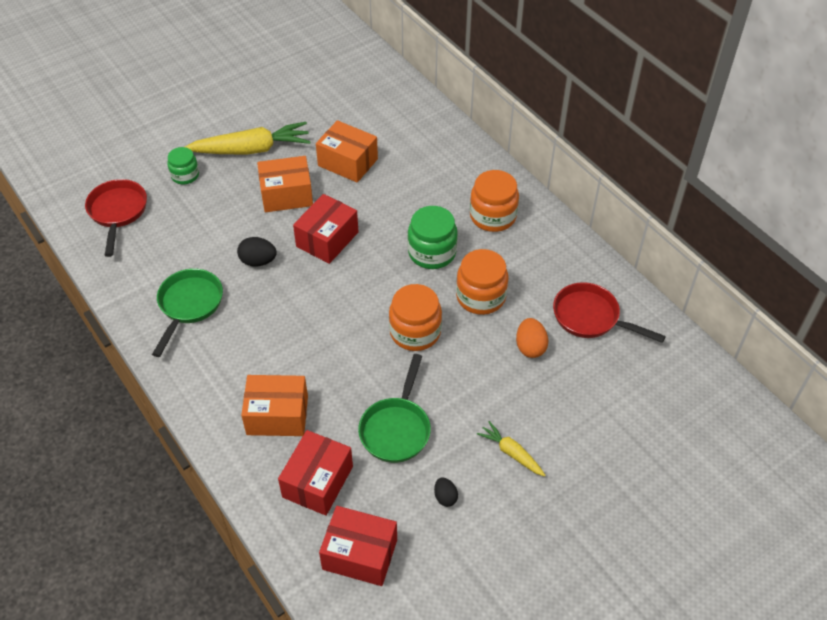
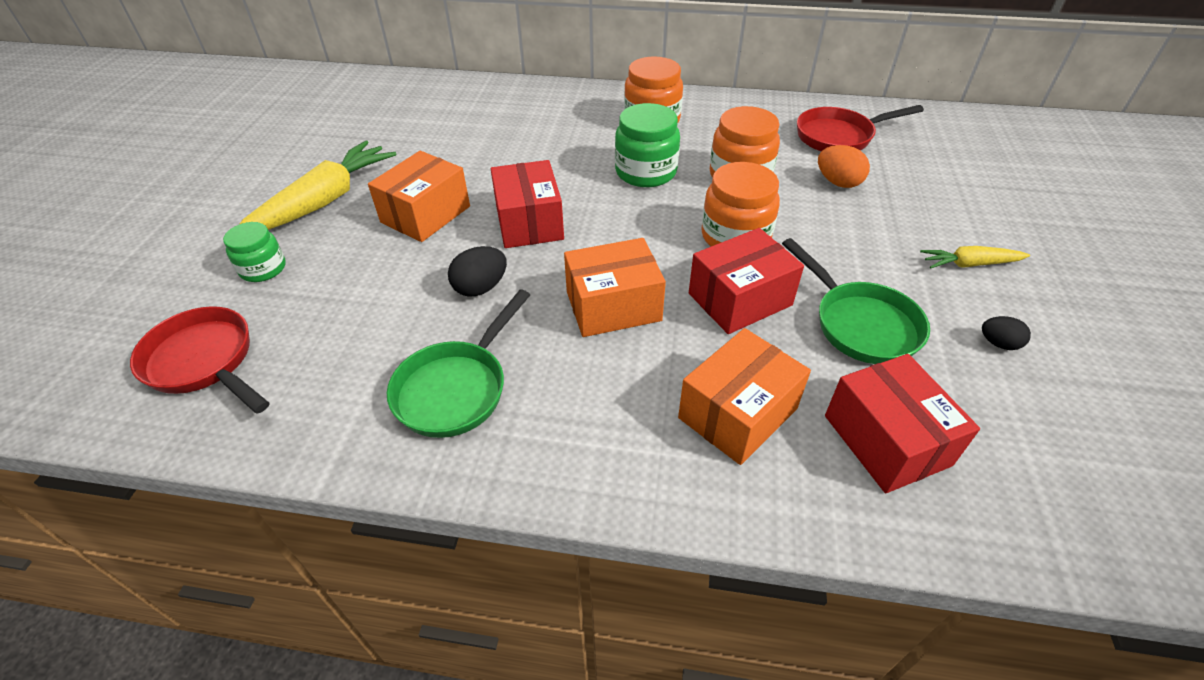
camera: 45 degrees left, 5 degrees down
green pan [152,269,223,357] -> green pan turned 120 degrees counterclockwise [387,289,530,438]
orange box [316,120,378,183] -> orange box moved to [564,238,666,337]
red box [319,506,397,586] -> red box moved to [689,228,804,334]

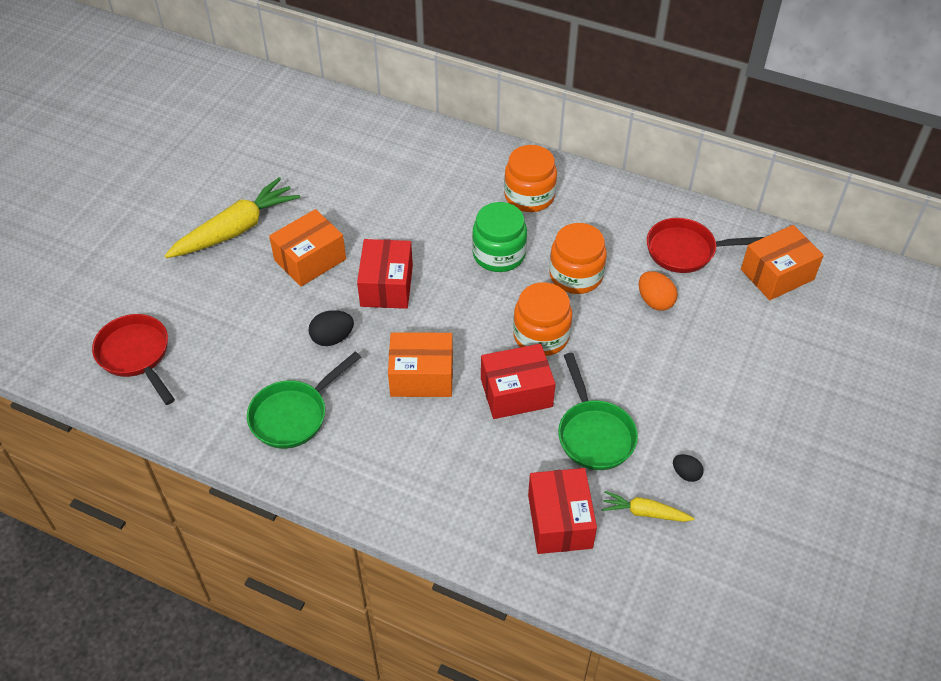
camera: 15 degrees right, 5 degrees up
green jar [223,222,286,282] -> none
orange box [678,328,811,465] -> orange box moved to [741,225,824,300]
yellow carrot [920,246,1030,268] -> yellow carrot moved to [602,491,695,522]

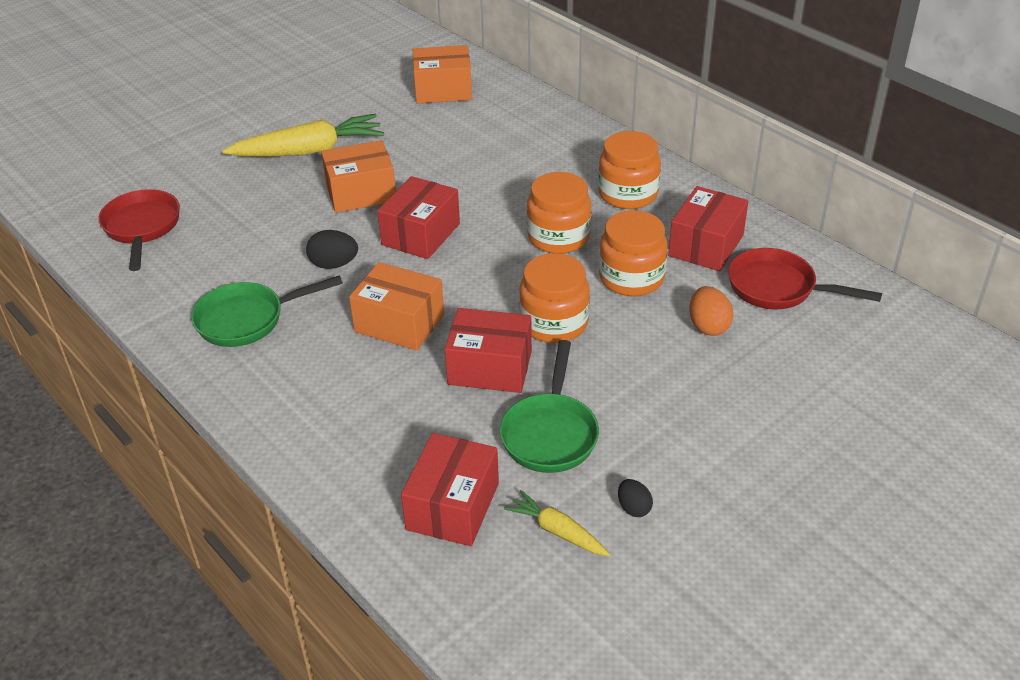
camera: 25 degrees right, 10 degrees down
green jar [472,202,527,272] -> orange jar [527,172,591,254]
orange box [741,225,824,300] -> orange box moved to [413,45,472,103]
none -> red box [668,186,748,271]

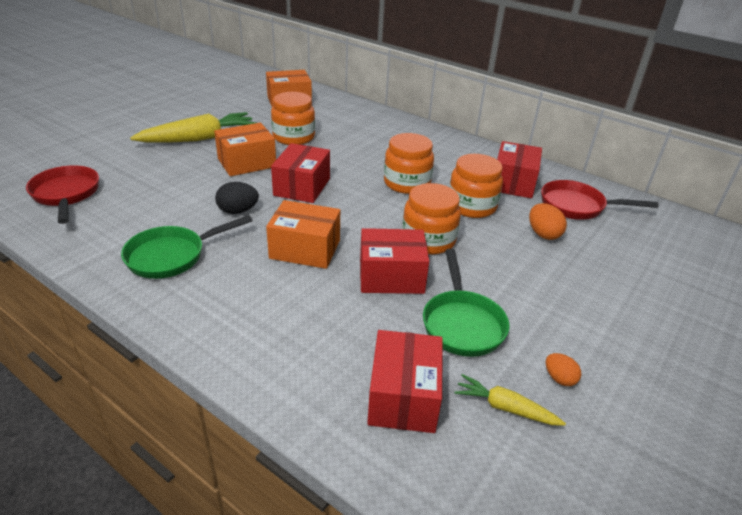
camera: 15 degrees left, 5 degrees down
orange jar [598,131,661,209] -> orange jar moved to [271,92,315,145]
black egg [618,479,653,517] -> orange egg [546,353,581,386]

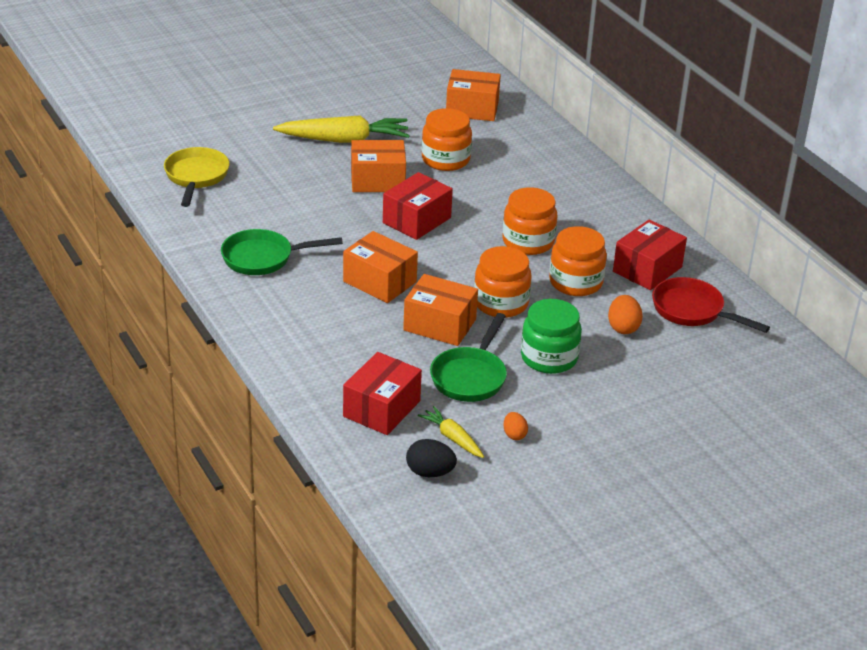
camera: 25 degrees right, 0 degrees up
red pan [26,165,99,224] -> yellow pan [164,147,229,207]
black egg [215,182,259,214] -> black egg moved to [406,439,457,477]
red box [360,228,429,294] -> orange box [403,274,478,346]
none -> green jar [521,299,582,374]

